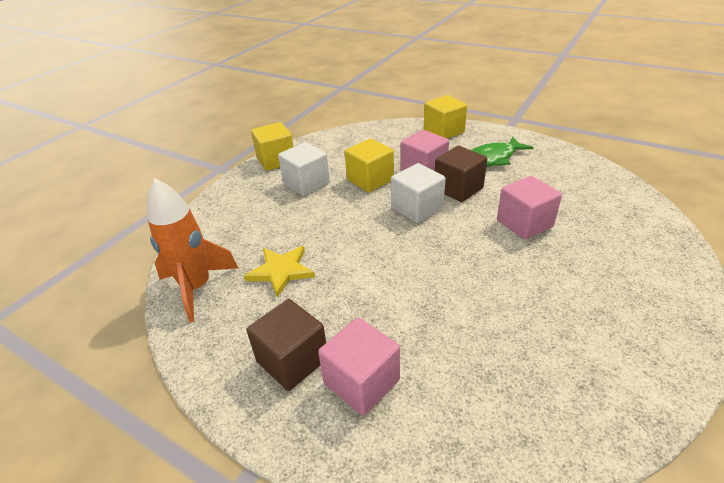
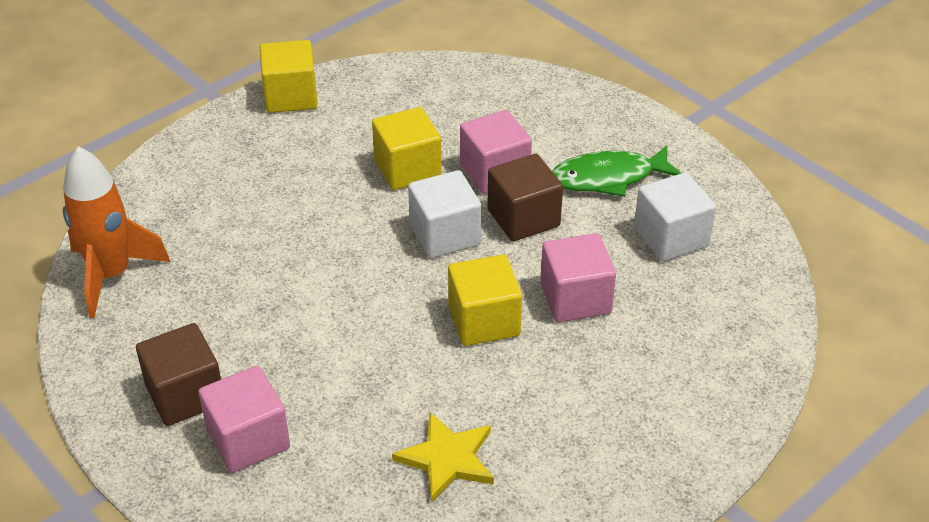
camera: 15 degrees right, 5 degrees up
yellow star [244,246,315,298] -> yellow star moved to [392,412,494,503]
white cube [278,142,330,196] -> white cube moved to [634,172,716,261]
yellow cube [424,95,467,139] -> yellow cube moved to [448,254,522,346]

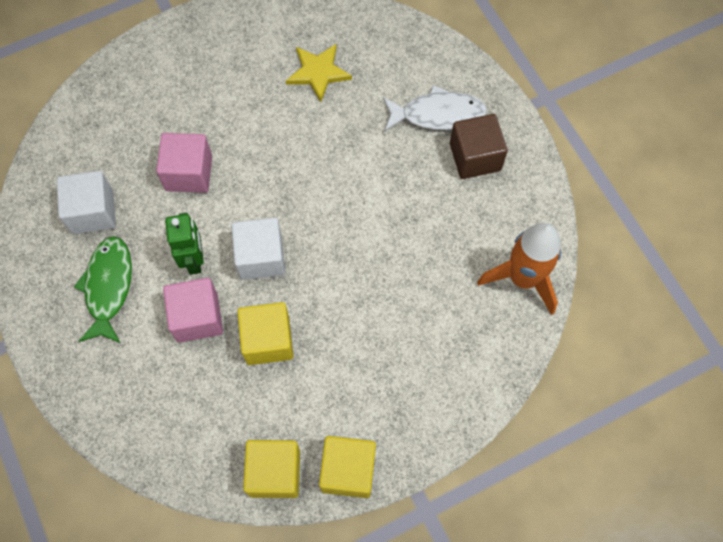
camera: 165 degrees left, 25 degrees up
pink cube [199,366,290,473] -> white fish [383,85,487,131]
yellow cube [448,254,522,346] -> yellow cube moved to [243,440,300,498]
brown cube [487,154,563,241] -> green robot [165,213,204,275]
green fish [552,145,681,197] -> green fish turned 90 degrees counterclockwise [74,236,132,343]

